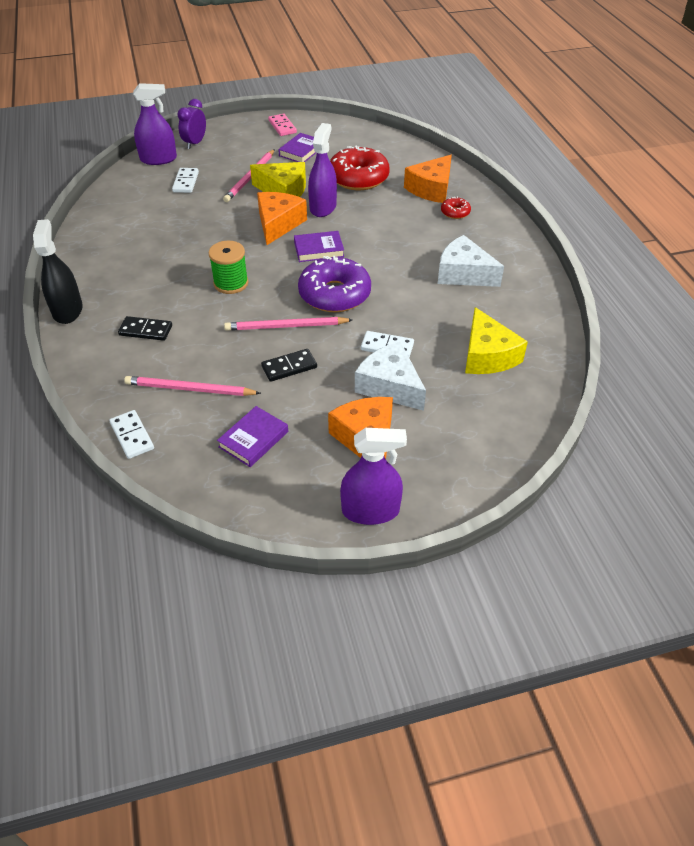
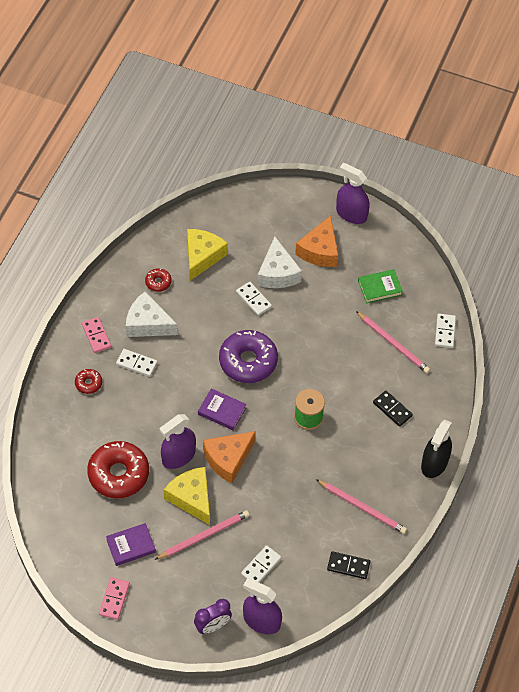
camera: 145 degrees left, 10 degrees up
purple book [217,406,288,467] -> green book [358,269,403,303]
pink pencil [224,317,353,331] -> pink pencil moved to [316,479,407,534]
black domino [261,349,317,382] -> black domino moved to [327,551,370,579]
orange cheese [404,155,452,203] -> none
white cheese [438,235,504,287] -> white cheese turned 135 degrees clockwise [126,292,178,337]
none -> pink domino [82,317,111,353]
none -> white domino [116,349,157,377]
none -> red donut [145,268,172,292]

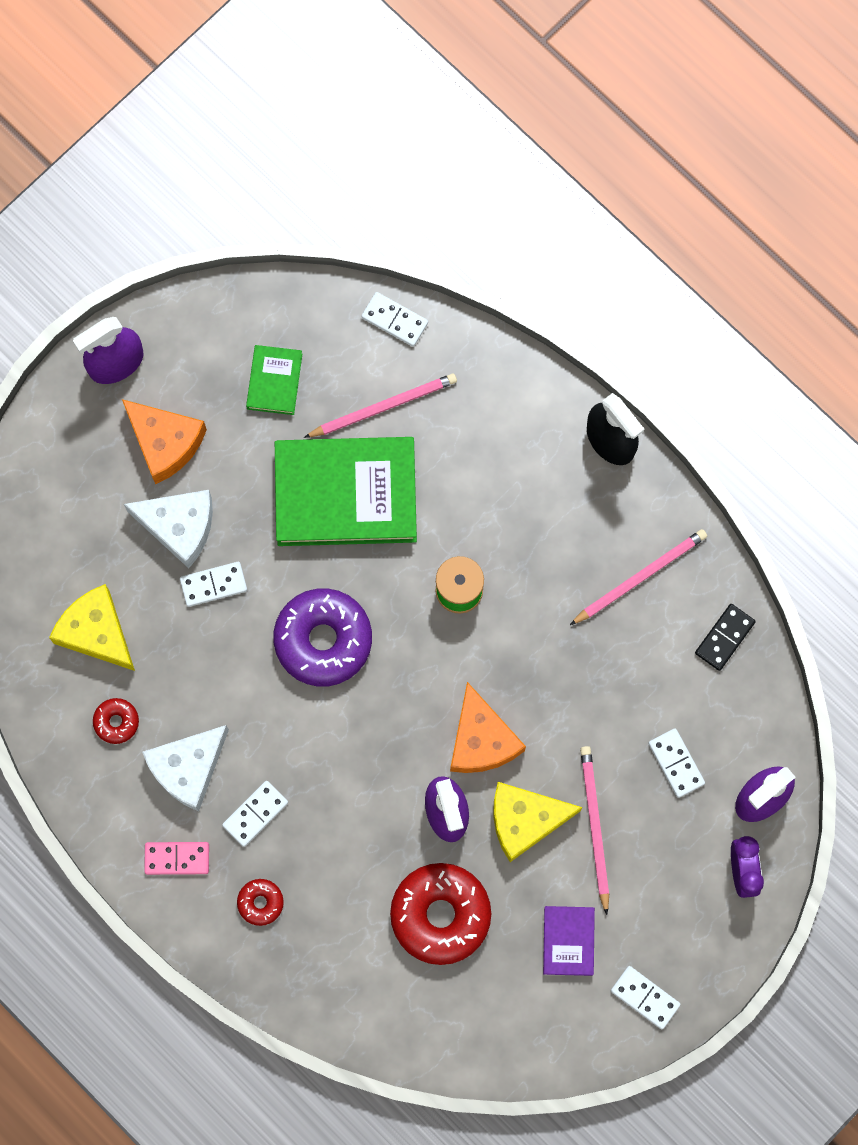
camera: 65 degrees left, 20 degrees up
pink domino [99,577,130,620] -> white domino [611,966,681,1029]
purple book [198,388,247,430] -> none
black domino [373,391,413,427] -> none
none -> green book [275,437,417,546]

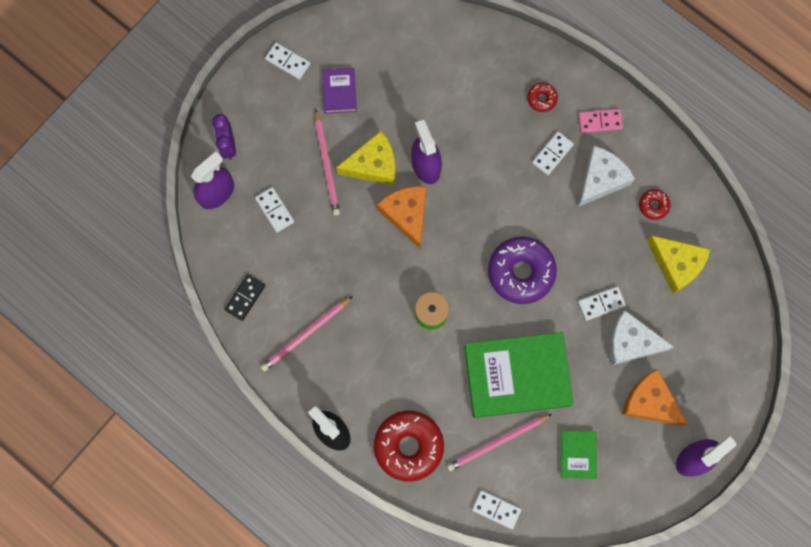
camera: 175 degrees right, 0 degrees up
red donut [390,863,491,965] -> red donut moved to [374,411,444,482]

